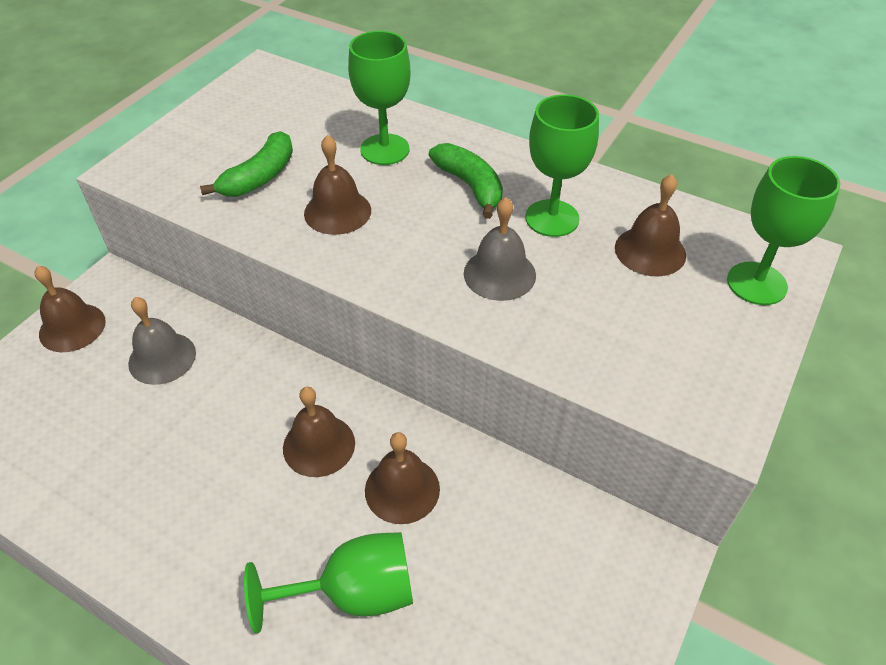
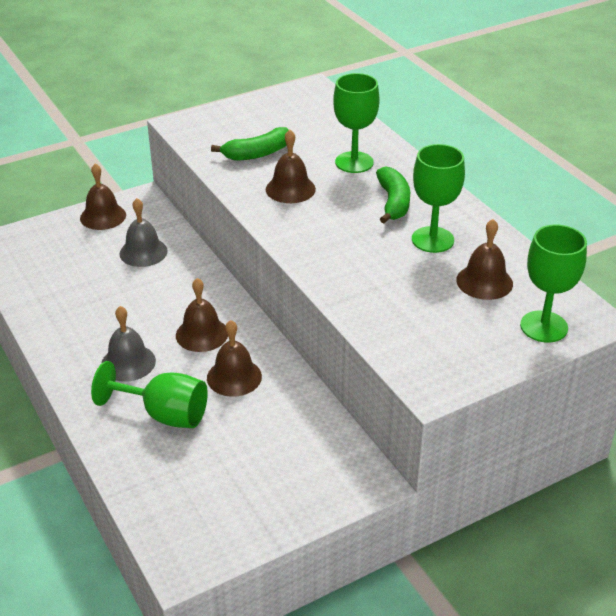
camera: 30 degrees right, 10 degrees down
grey bell [464,197,536,301] -> grey bell moved to [101,306,156,382]

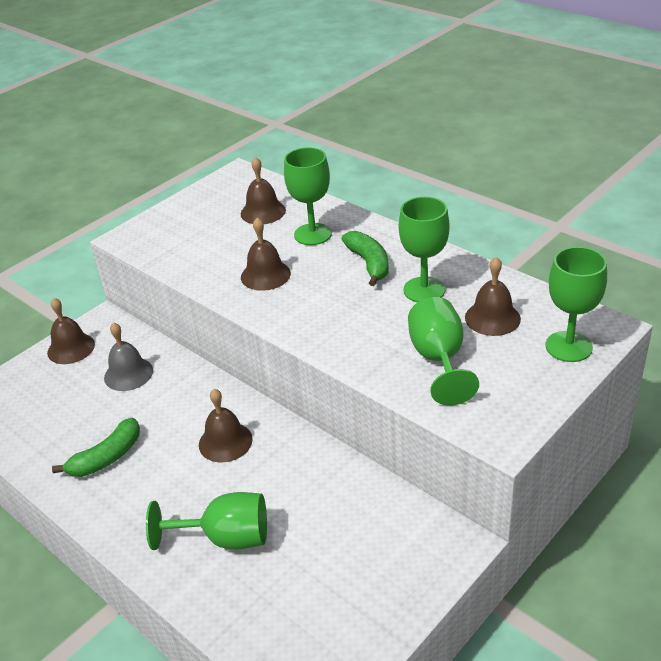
camera: 15 degrees left, 0 degrees up
grey bell [101,306,156,382] -> none
brown bell [207,320,262,397] -> brown bell moved to [241,157,286,224]
green banana [211,127,289,161] -> green banana moved to [52,417,140,477]
none -> green goblet [408,297,479,406]

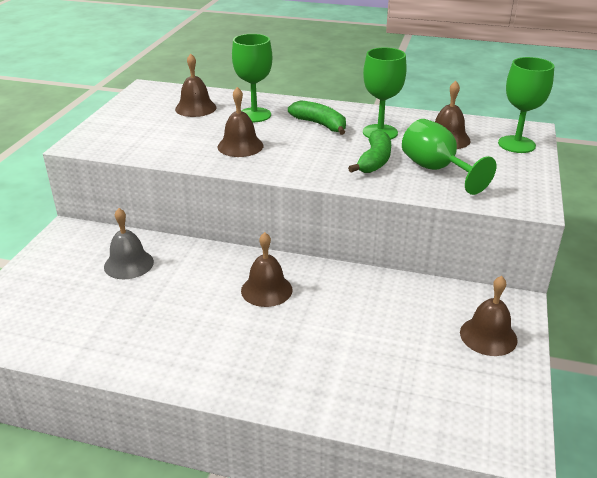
camera: 30 degrees left, 5 degrees down
brown bell [47,298,95,364] -> brown bell moved to [460,276,518,356]
green banana [52,417,140,477] -> green banana moved to [348,129,391,173]
green goblet [146,492,267,550] -> none

